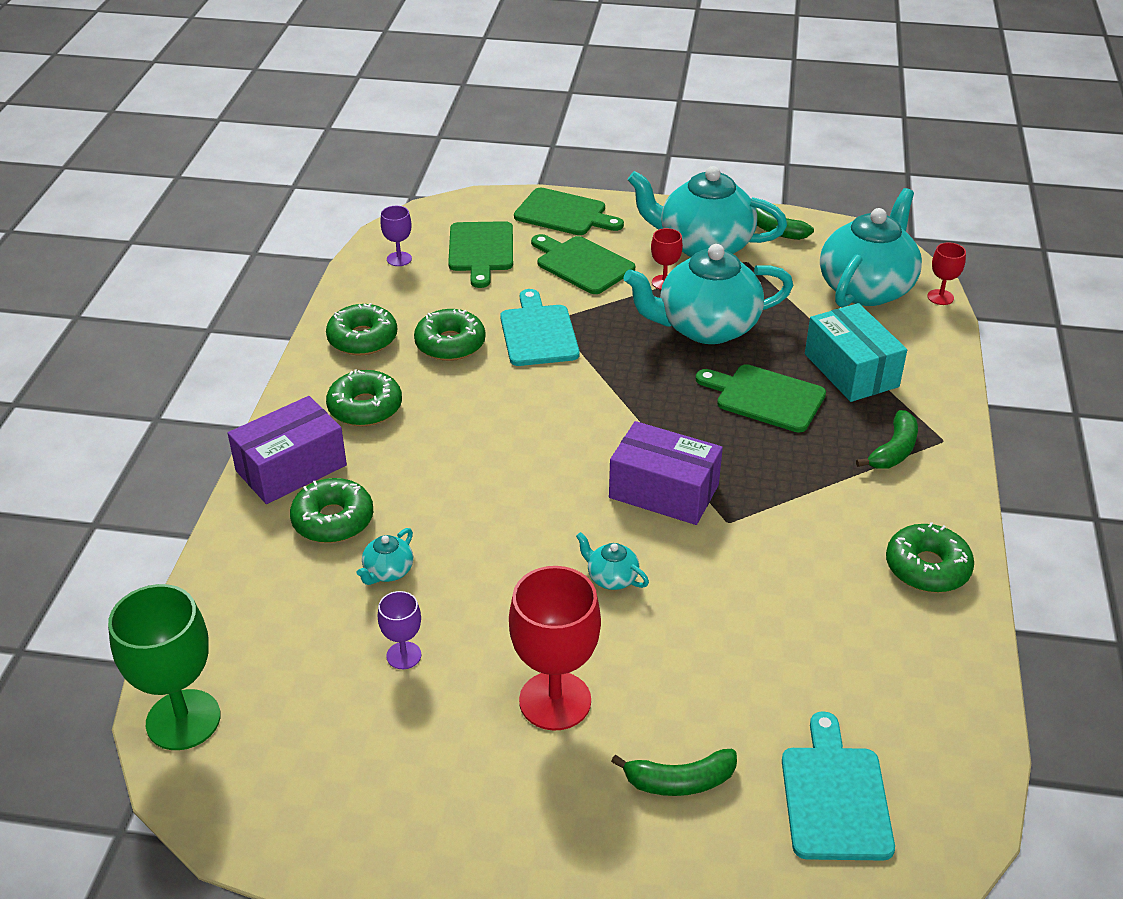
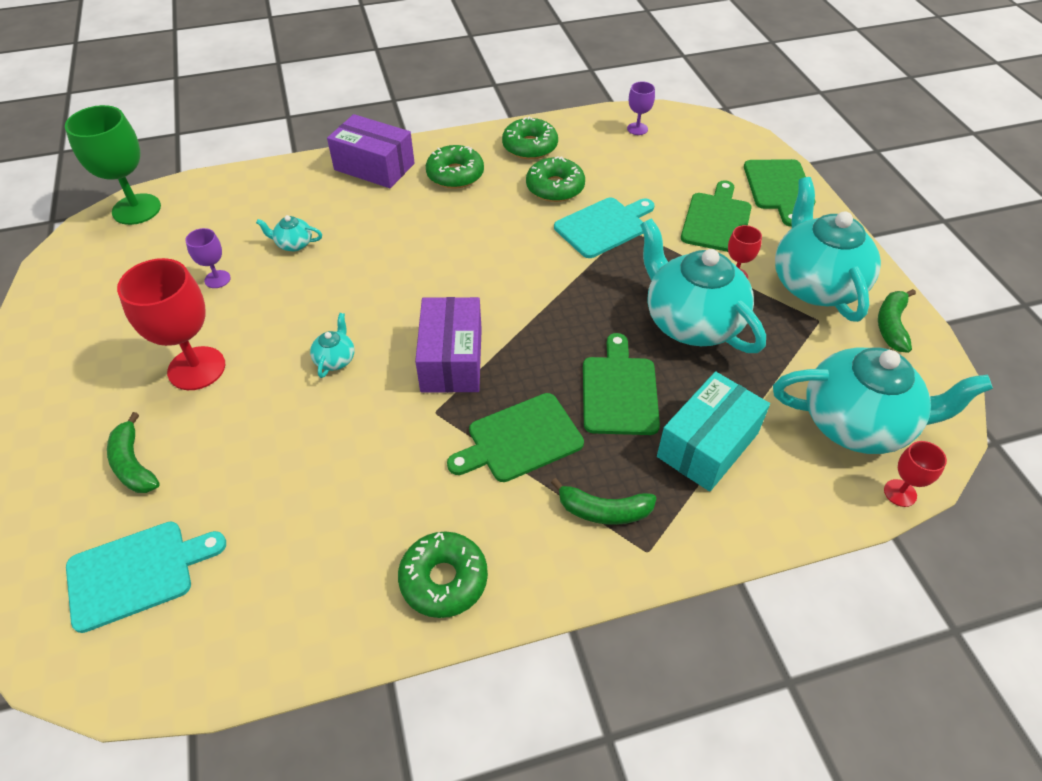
camera: 65 degrees right, 10 degrees up
green donut [290,478,373,543] -> none
green cutting board [448,221,513,288] -> green cutting board moved to [447,393,584,482]

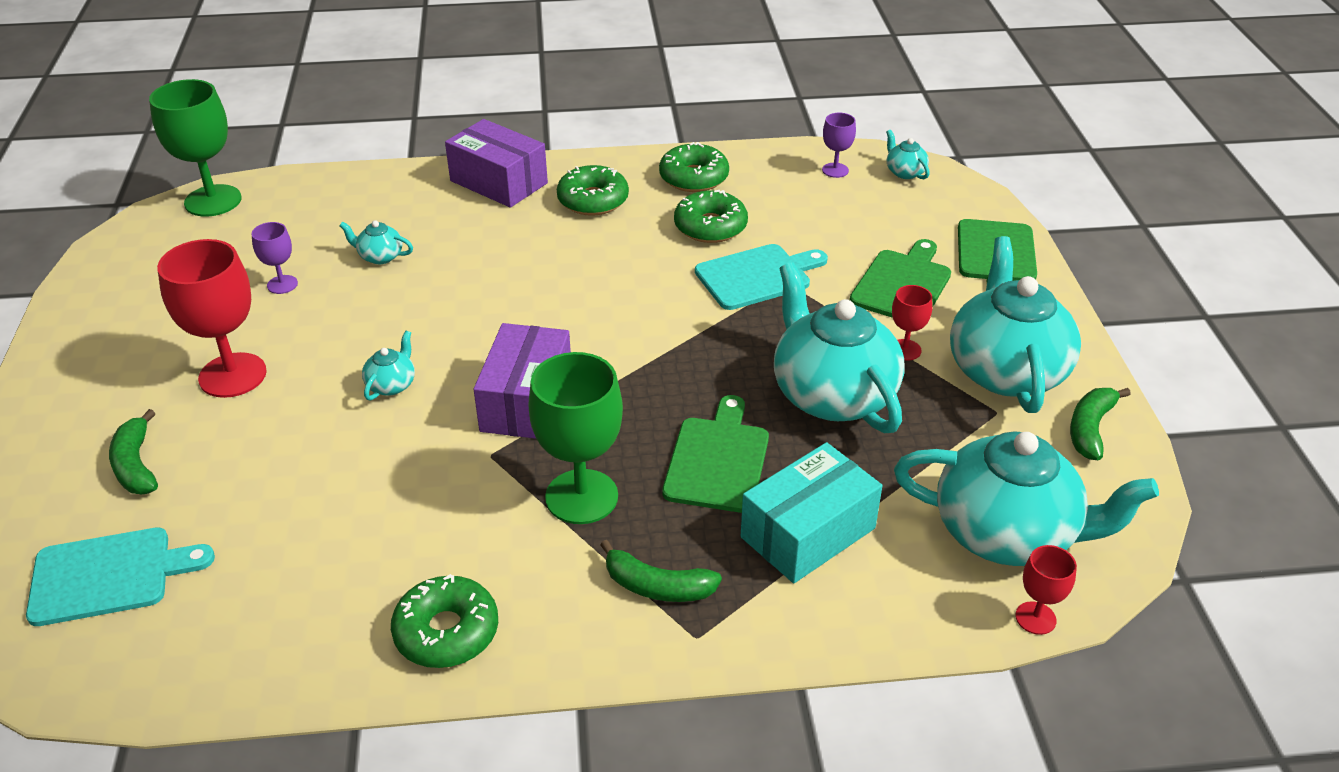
camera: 10 degrees right, 10 degrees down
green cutting board [447,393,584,482] -> green goblet [528,352,623,524]
none -> turquoise teapot [886,130,930,179]

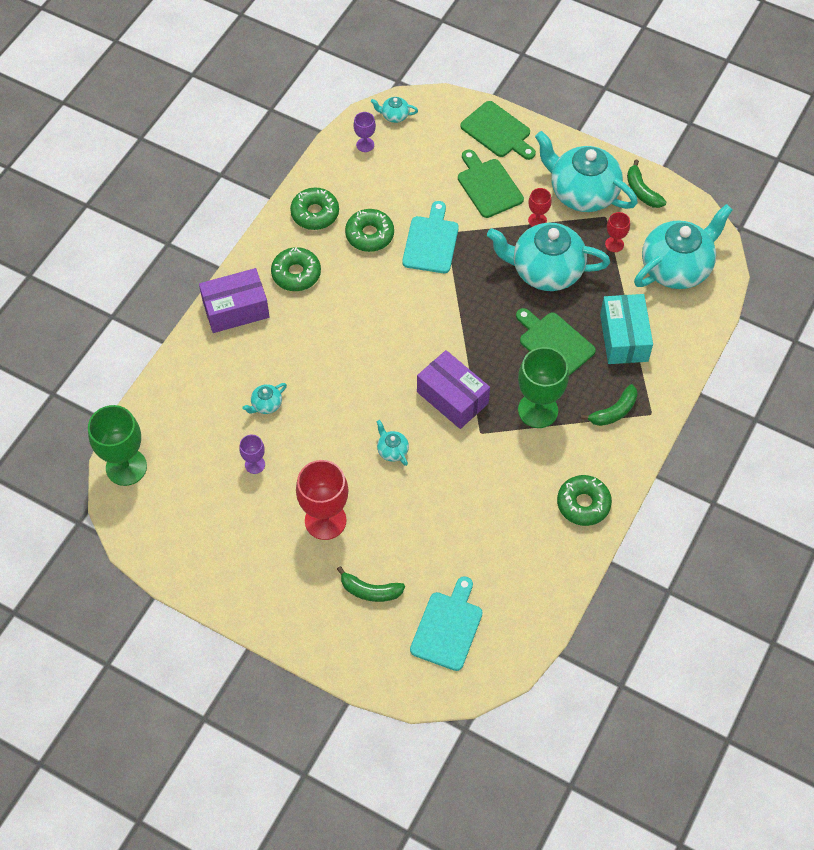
camera: 55 degrees left, 20 degrees up
red goblet [1015,545,1077,635] -> red goblet moved to [605,212,630,252]

